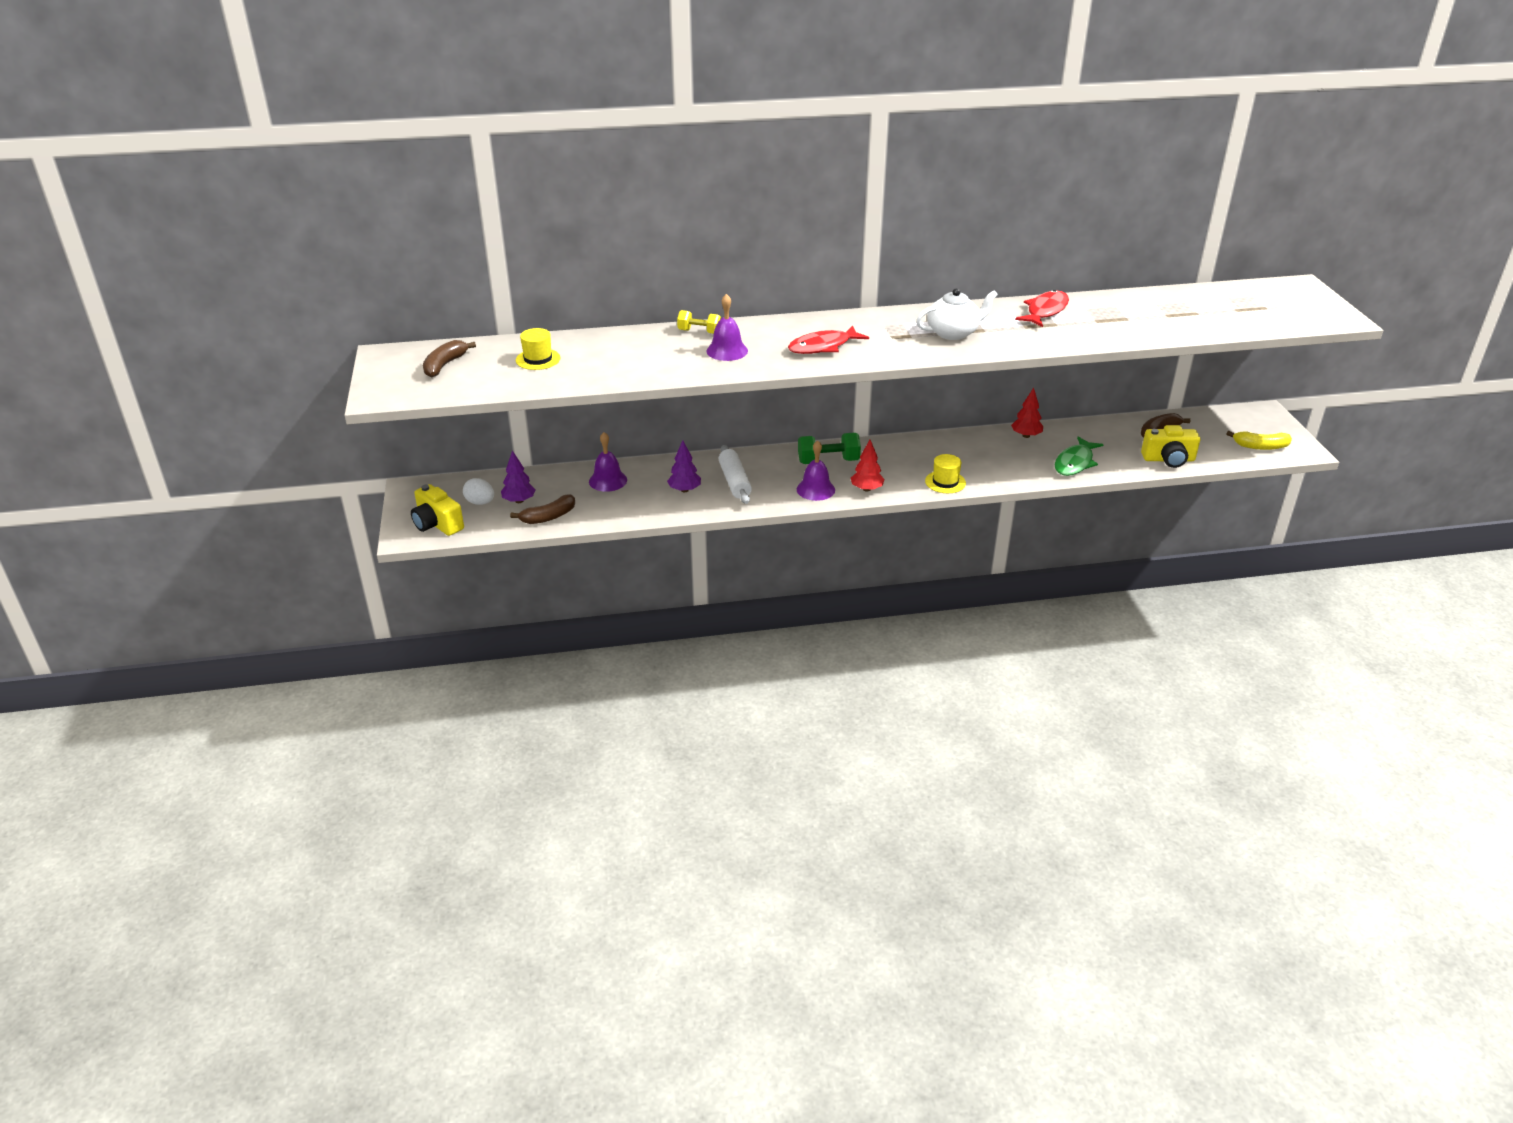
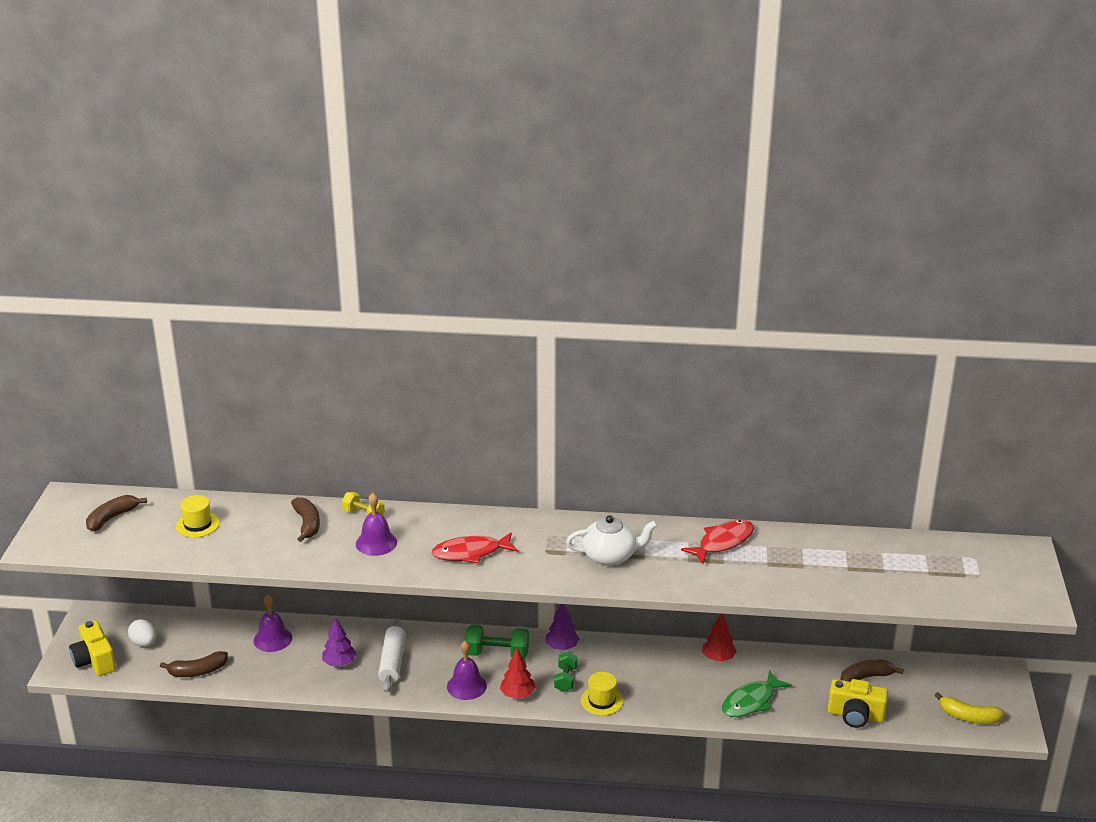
camera: 15 degrees right, 5 degrees down
purple tree [501,450,536,503] -> purple tree moved to [546,604,579,650]
none -> brown banana [291,497,320,542]
none -> green dumbbell [554,652,577,692]

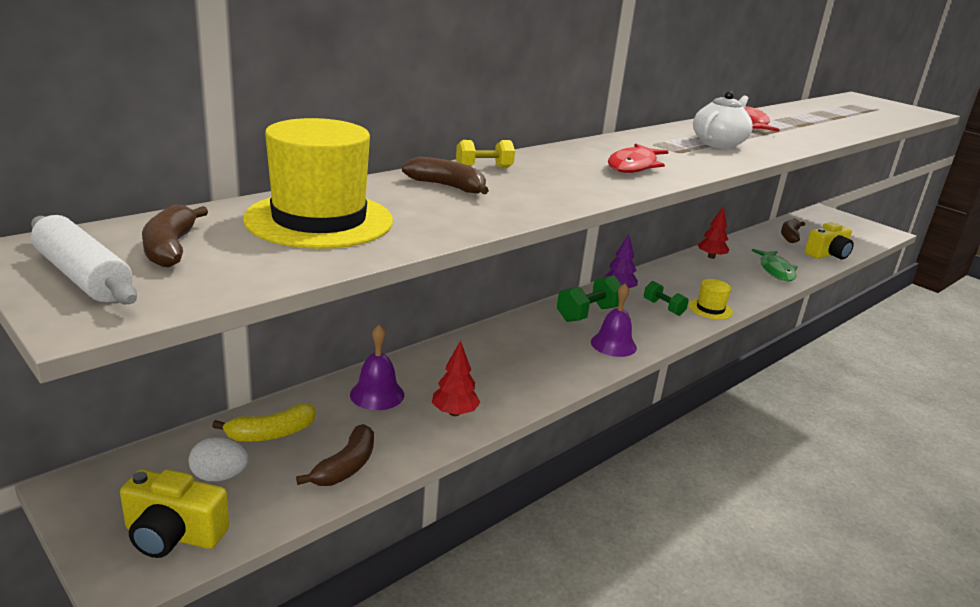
camera: 50 degrees left, 5 degrees down
yellow hat [176,495,220,538] -> yellow hat [243,118,393,249], size x2.04
purple tree [322,617,356,666] -> none
purple bell [356,493,397,556] -> none
white rolling pin [378,619,406,693] -> white rolling pin moved to [31,215,137,304]
red tree [500,648,535,699] -> red tree moved to [432,340,481,416]
yellow banana [935,692,1005,724] -> yellow banana moved to [212,403,316,442]

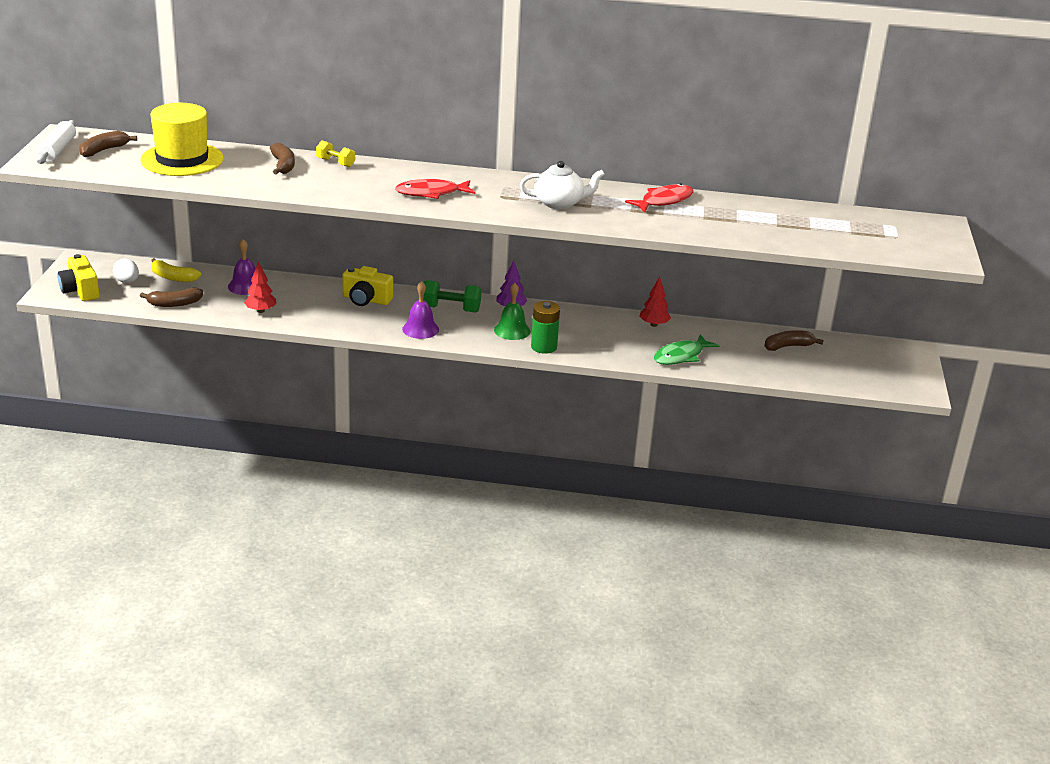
camera: 50 degrees right, 5 degrees up
green dumbbell [644,281,689,316] -> green bell [494,283,530,340]
yellow hat [689,279,733,320] -> green battery [531,301,560,354]
yellow camera [805,222,854,260] -> yellow camera moved to [342,266,393,306]

